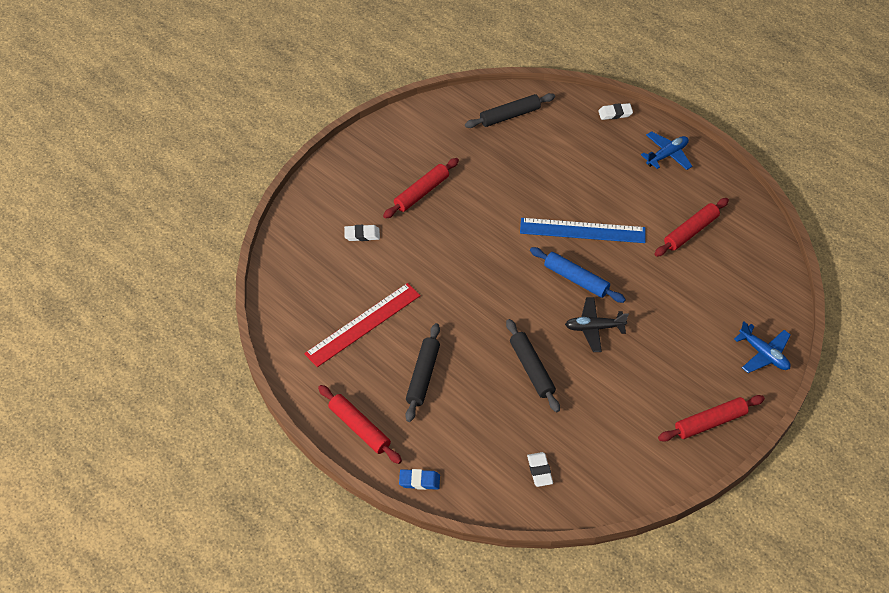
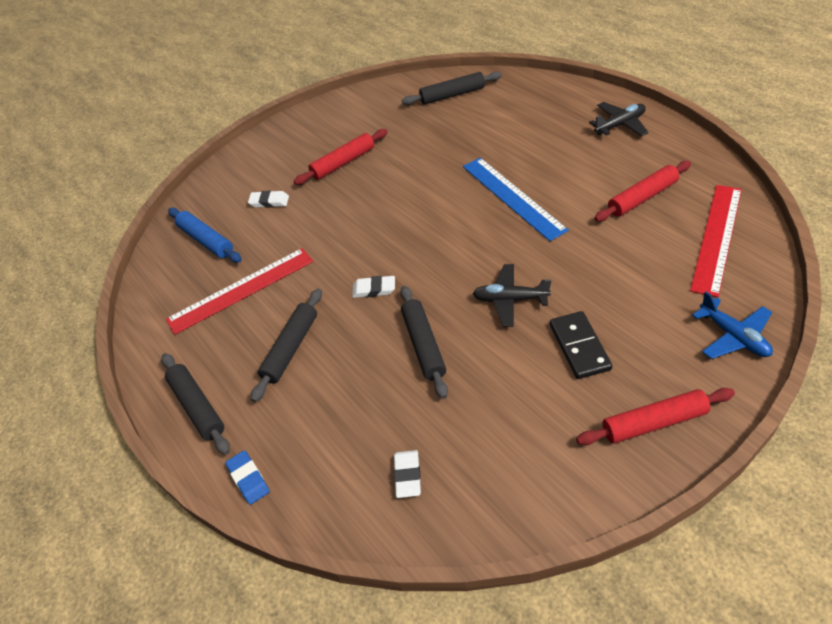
camera: 15 degrees right, 5 degrees down
red rolling pin [318,385,402,464] -> black rolling pin [161,353,230,455]
blue eraser [399,469,440,490] -> blue eraser turned 45 degrees clockwise [225,450,270,505]
blue ruler [520,218,645,243] -> blue ruler turned 45 degrees clockwise [463,158,569,241]
blue rolling pin [530,247,626,303] -> blue rolling pin moved to [168,208,242,263]
white eraser [598,103,633,120] -> white eraser moved to [352,276,395,298]
blue plane [641,131,692,170] -> black plane [589,102,648,136]
none -> black domino [550,311,612,379]
none -> red ruler [690,185,742,297]

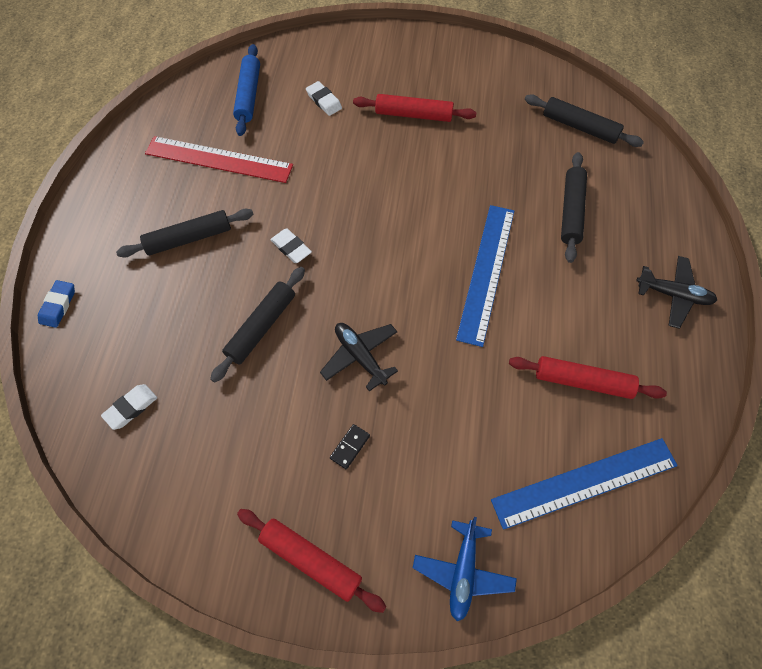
camera: 40 degrees right, 15 degrees up
black rolling pin [161,353,230,455] -> black rolling pin moved to [561,152,587,263]
black domino [550,311,612,379] -> black domino [330,424,370,469], size x0.54
red ruler [690,185,742,297] -> blue ruler [491,438,678,530]

